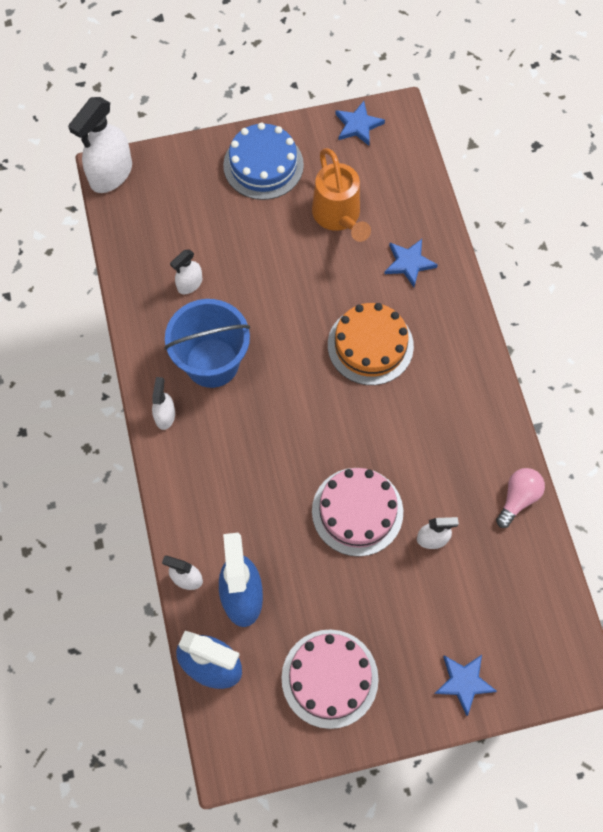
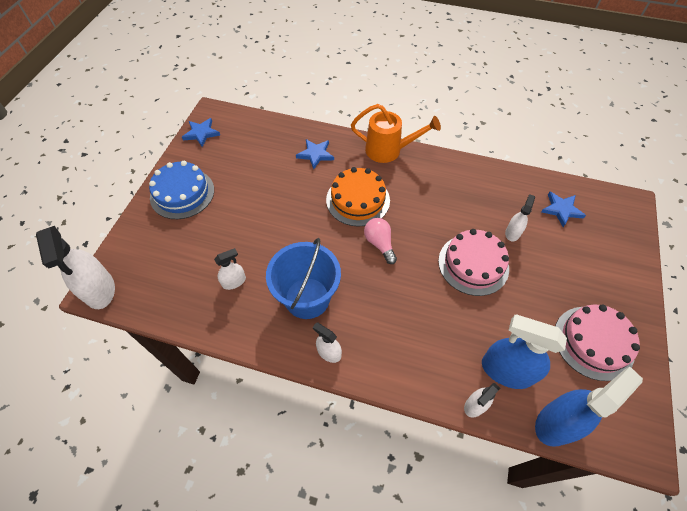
camera: 60 degrees left, 10 degrees down
white spray bottle [170,249,202,294] -> white spray bottle turned 105 degrees counterclockwise [214,248,246,290]
orange watering can [312,148,371,242] -> orange watering can moved to [351,104,441,163]
blue star [434,655,497,716] -> blue star moved to [541,192,586,227]
pink light bulb [496,468,545,528] -> pink light bulb moved to [364,218,397,264]

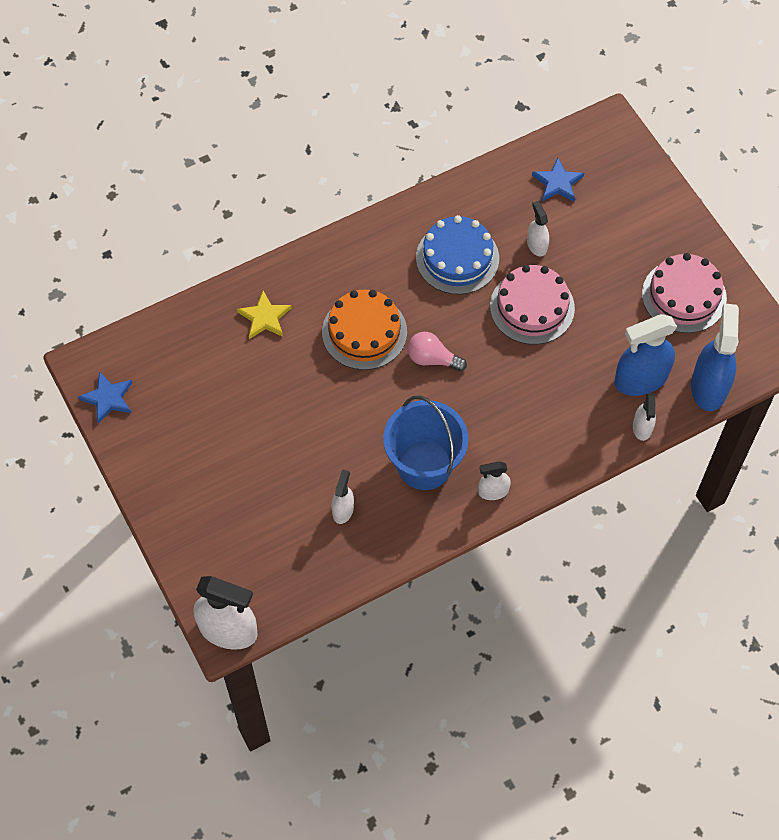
camera: 45 degrees left, 5 degrees up
blue cake [149,161,214,219] -> blue cake moved to [416,215,499,294]
blue star [296,139,334,169] -> yellow star [237,291,291,339]
orange watering can [351,104,441,163] -> none

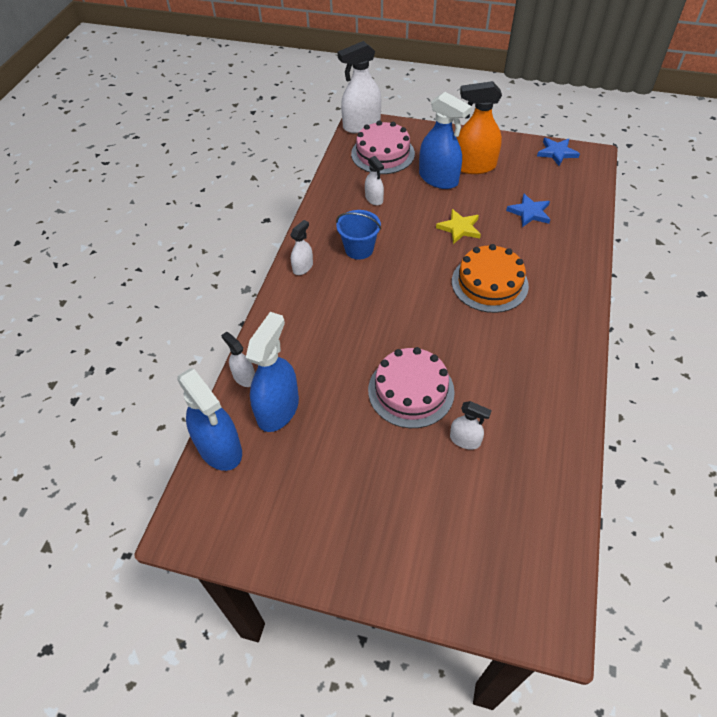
camera: 135 degrees right, 10 degrees down
yellow star [237,291,291,339] -> yellow star moved to [436,209,481,244]
blue bucket [383,395,469,490] -> blue bucket [336,210,381,260], size x0.63
pink light bulb [408,332,467,372] -> none
blue cake [416,215,499,294] -> none
blue star [532,158,584,202] -> blue star moved to [506,194,551,227]
pink cake [642,253,727,333] -> pink cake moved to [351,120,415,174]
none -> blue spray bottle [419,92,472,189]
none -> orange spray bottle [457,81,502,174]

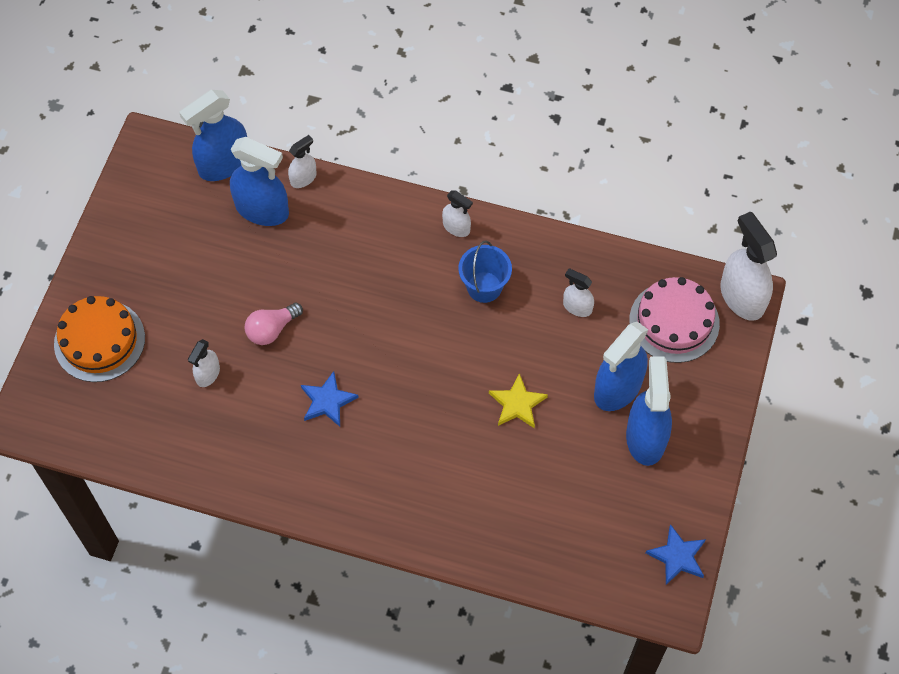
camera: 90 degrees right, 10 degrees up
white spray bottle [365,156,384,205] -> white spray bottle turned 60 degrees clockwise [563,268,594,317]
pink cake [368,347,455,428] -> pink light bulb [244,302,303,345]
orange cake [452,244,529,313] -> orange cake moved to [54,296,145,382]
orange spray bottle [457,81,502,174] -> blue spray bottle [626,357,672,466]
blue star [506,194,551,227] -> blue star moved to [301,371,359,427]

